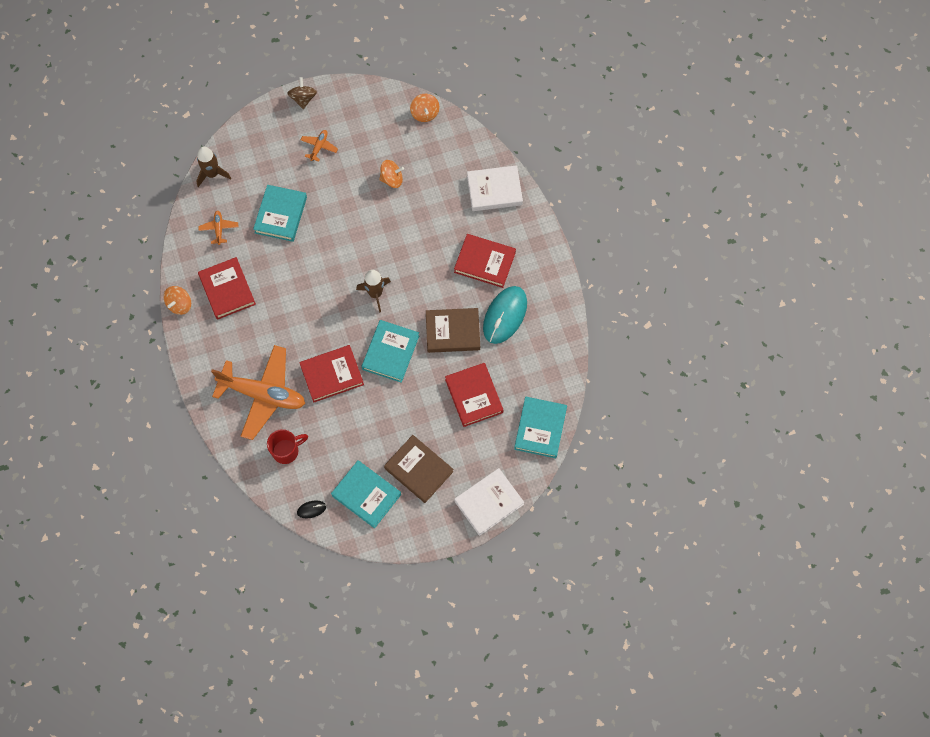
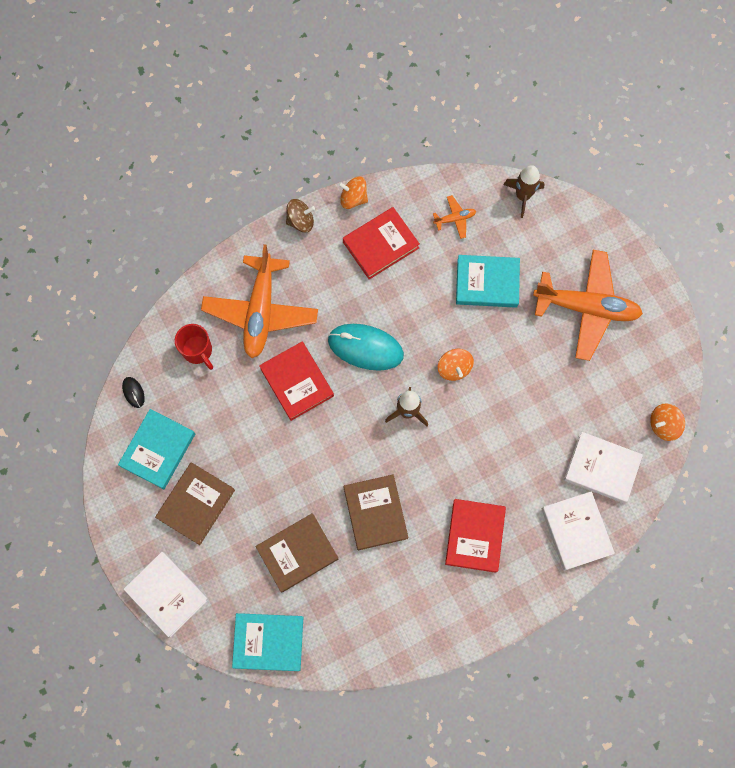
camera: 80 degrees right, 5 degrees up
brown spinning top [287,77,317,109] -> brown spinning top moved to [286,199,315,232]
orange plane [301,130,338,162] -> orange plane [533,250,643,361], size x2.40
turquoise book [362,320,419,383] -> none
orange spinning top [379,160,404,188] -> orange spinning top moved to [438,349,474,381]
red book [445,363,503,427] -> brown book [256,513,338,592]
turquoise mouse [483,286,527,344] -> turquoise mouse moved to [328,324,404,371]
none -> white book [564,432,643,503]

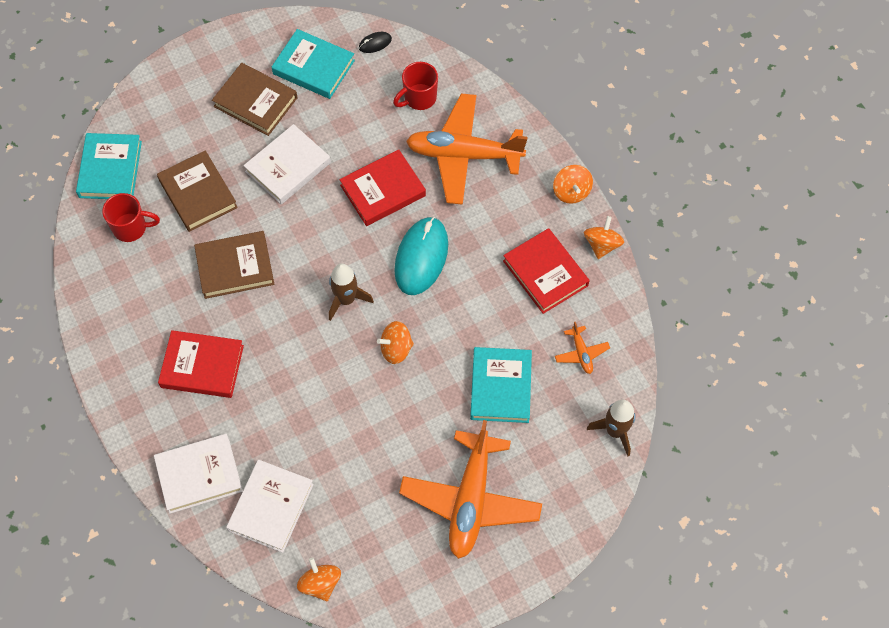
camera: 90 degrees right, 10 degrees down
white book [124,552,209,637] -> white book moved to [243,124,331,204]
brown spinning top [286,199,315,232] -> orange spinning top [553,165,593,204]
none -> red mug [102,193,160,242]

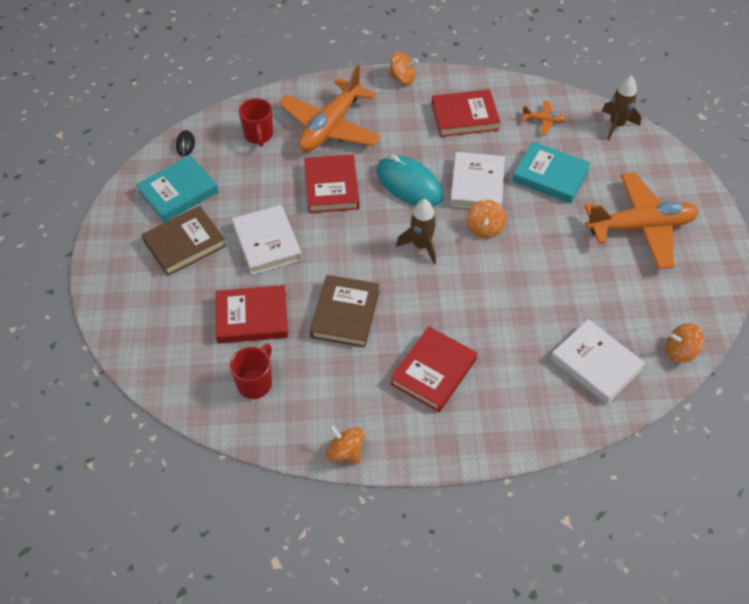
camera: 65 degrees left, 10 degrees down
turquoise book [76,133,142,199] -> none
white book [154,434,243,514] -> white book moved to [450,152,505,208]
brown book [157,150,238,232] -> red book [215,285,288,344]
orange plane [399,420,542,559] -> orange plane turned 45 degrees counterclockwise [585,172,699,269]
orange spinning top [584,216,624,259] -> orange spinning top moved to [326,425,364,463]

